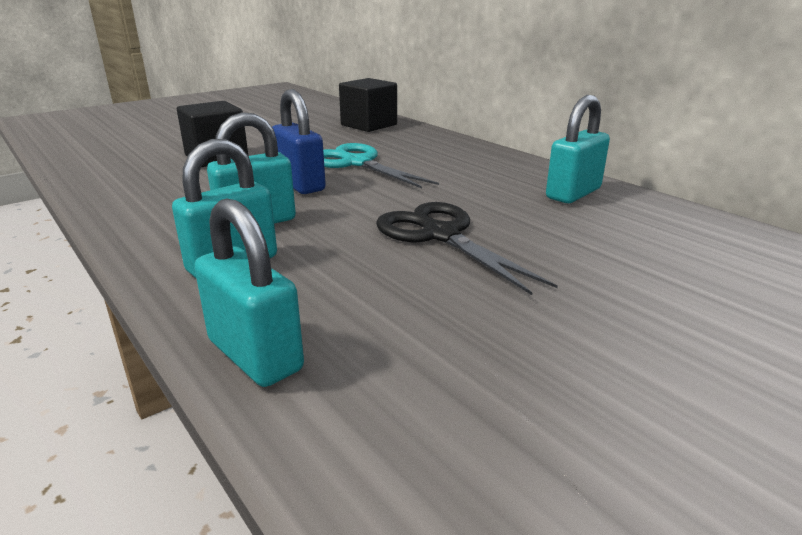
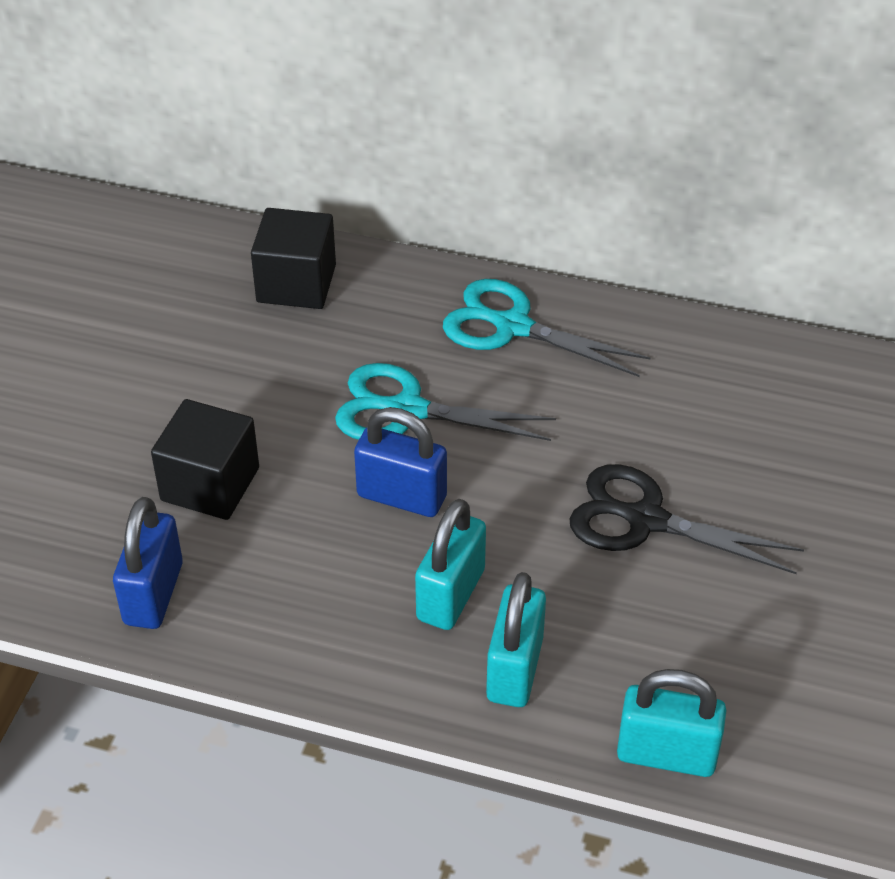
camera: 35 degrees left, 20 degrees up
turquoise padlock [546,95,610,203] -> none
none -> blue padlock [113,497,183,629]
none -> turquoise scissors [443,279,651,377]

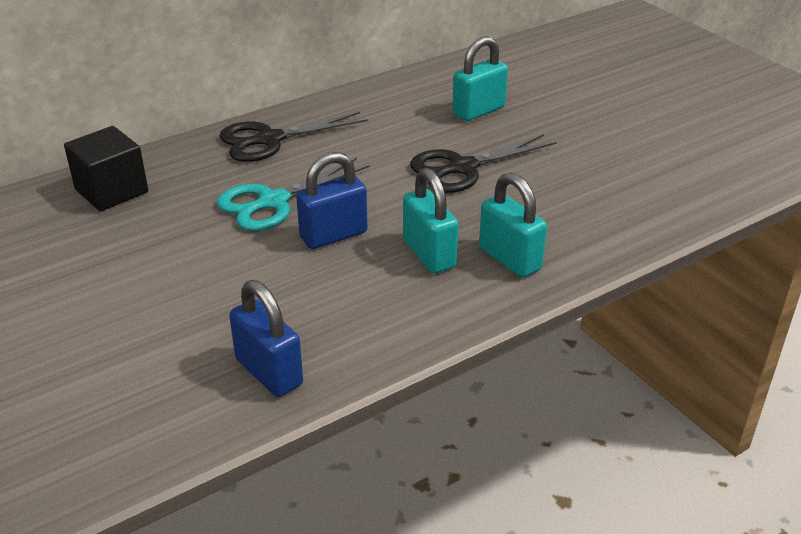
camera: 50 degrees left, 10 degrees down
black cube [151,399,259,520] -> none
turquoise scissors [443,279,651,377] -> black scissors [219,112,368,162]
turquoise padlock [617,669,727,777] -> turquoise padlock moved to [452,36,508,121]

